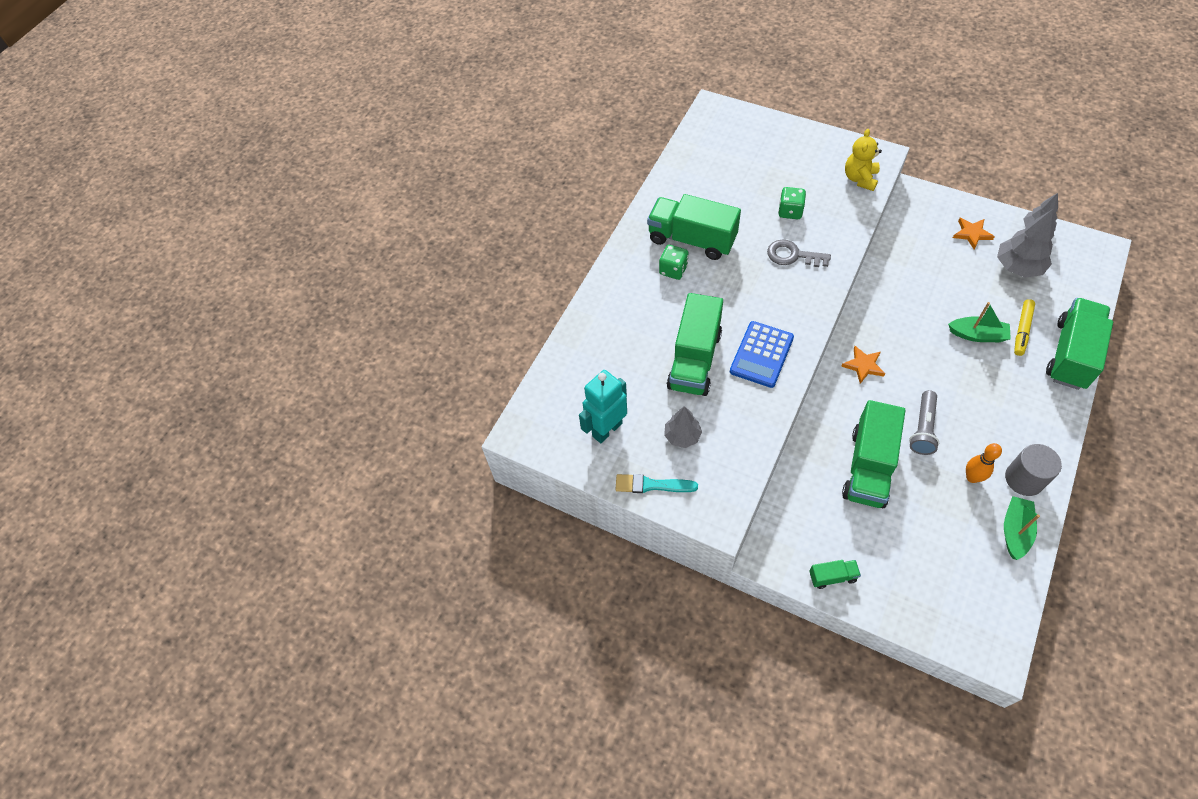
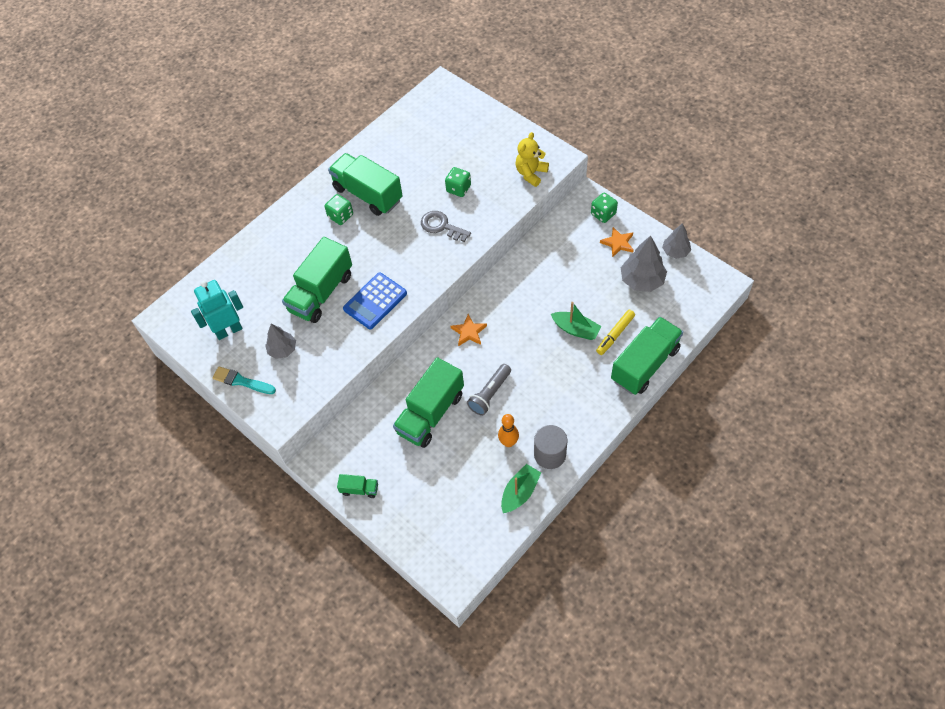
camera: 15 degrees right, 0 degrees up
none -> green dice [591,193,618,223]

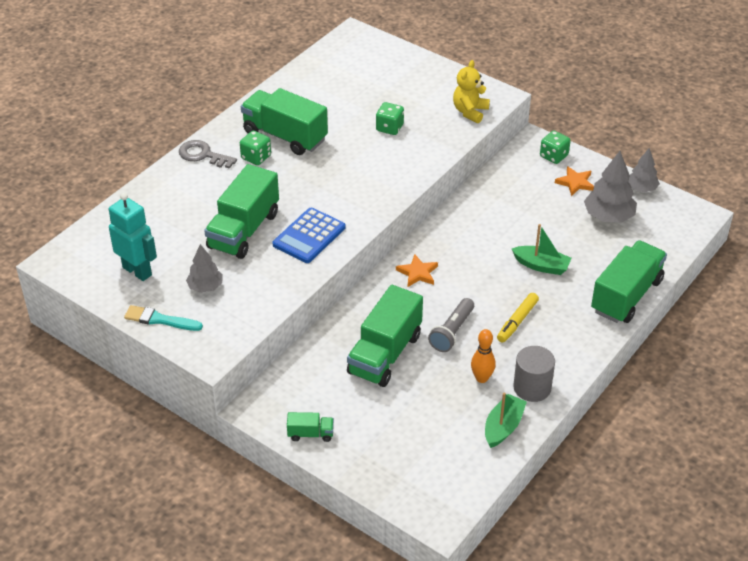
camera: 10 degrees left, 15 degrees down
turquoise robot [191,280,243,340] -> turquoise robot turned 75 degrees clockwise [109,193,157,281]
grey key [421,211,471,242] -> grey key moved to [179,140,237,169]
yellow marker [596,310,635,355] -> yellow marker moved to [497,293,539,342]

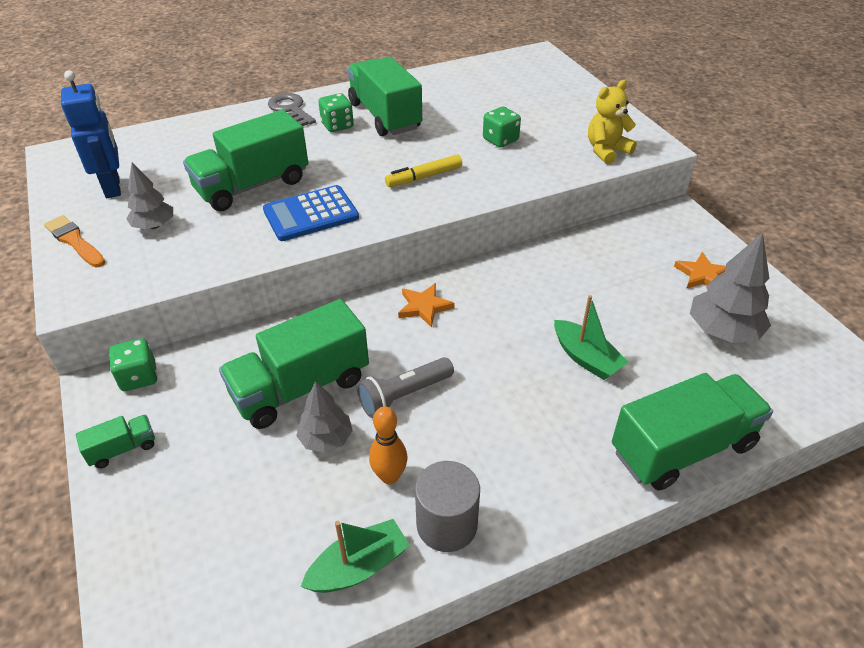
camera: 30 degrees right, 0 degrees up
turquoise robot [109,193,157,281] -> blue robot [61,70,121,198]
turquoise brush [124,305,203,331] -> orange brush [44,215,105,268]
green truck [287,412,334,442] -> green truck turned 60 degrees counterclockwise [76,414,155,468]
yellow marker [497,293,539,342] -> yellow marker moved to [385,154,462,187]
green dice [540,131,571,164] -> green dice moved to [109,338,157,391]
grey tree [628,148,660,192] -> grey tree moved to [296,381,353,453]

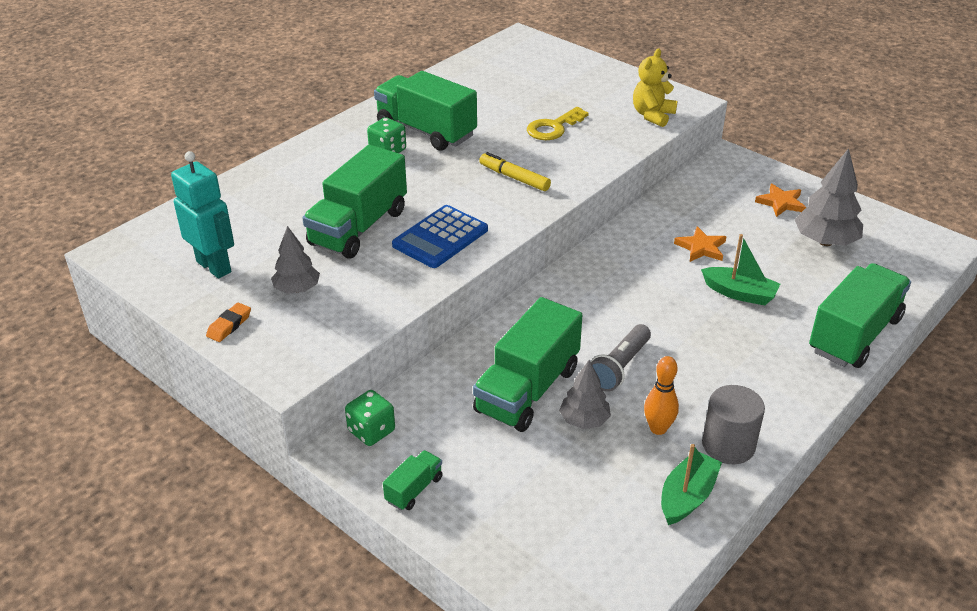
camera: 25 degrees left, 5 degrees down
orange brush [44,215,105,268] -> orange eraser [206,302,251,342]
blue robot [61,70,121,198] -> turquoise robot [171,151,234,279]
grey key [268,93,316,126] -> none
yellow marker [385,154,462,187] -> yellow marker turned 90 degrees clockwise [479,152,551,191]
orange star [398,283,455,328] -> orange star moved to [674,226,727,262]
green dice [483,107,521,148] -> yellow key [527,107,589,140]

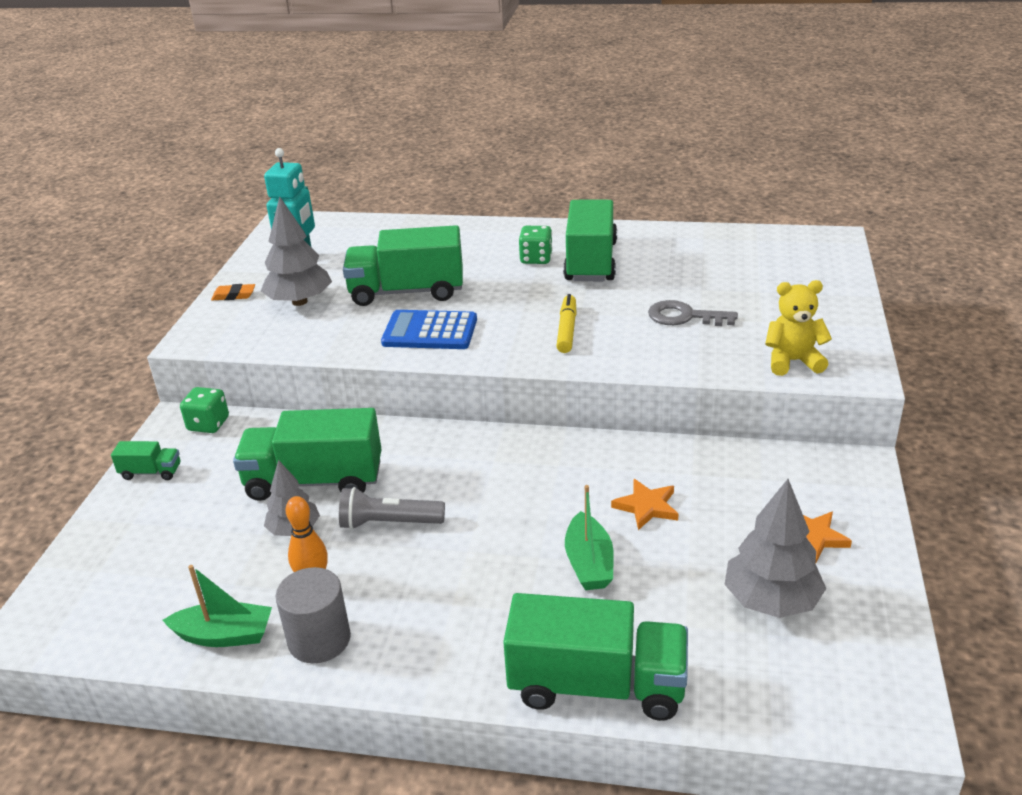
camera: 60 degrees right, 5 degrees down
grey tree [271,226,320,294] -> grey tree [261,196,332,306], size x1.58
yellow key [527,107,589,140] -> grey key [648,300,738,326]

